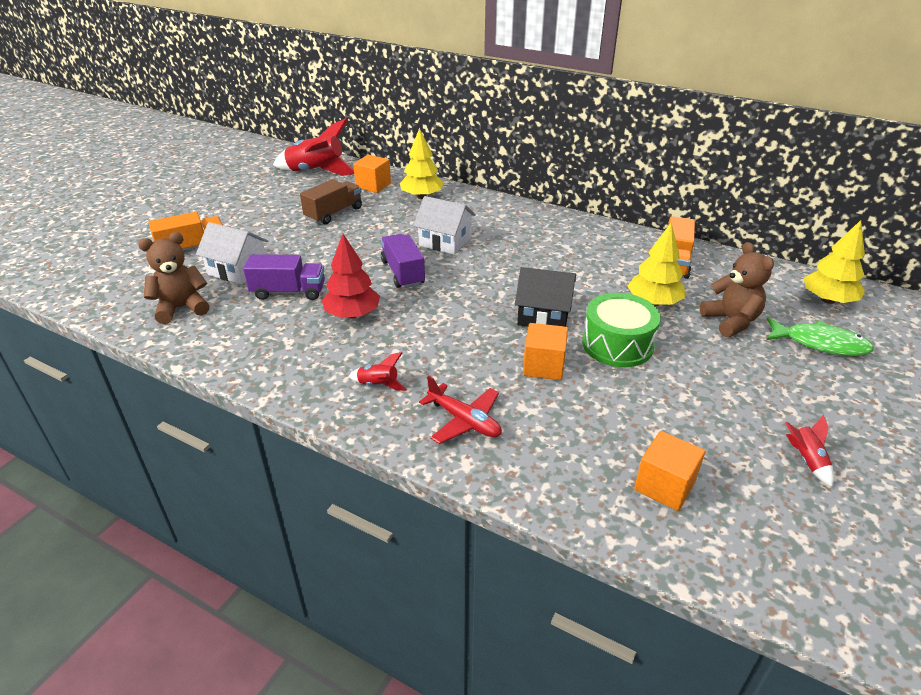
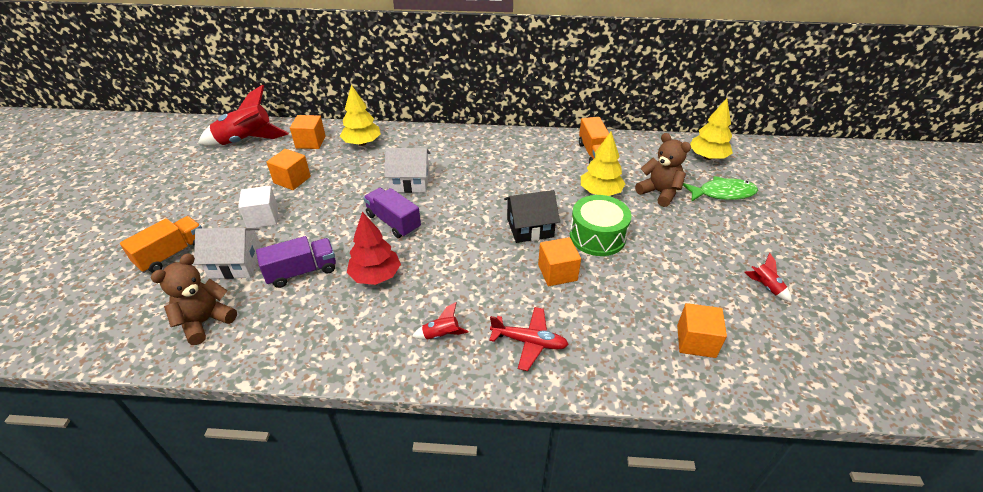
camera: 25 degrees left, 5 degrees up
brown truck [300,179,362,225] -> orange cube [266,149,311,190]
none -> white cube [238,186,278,228]

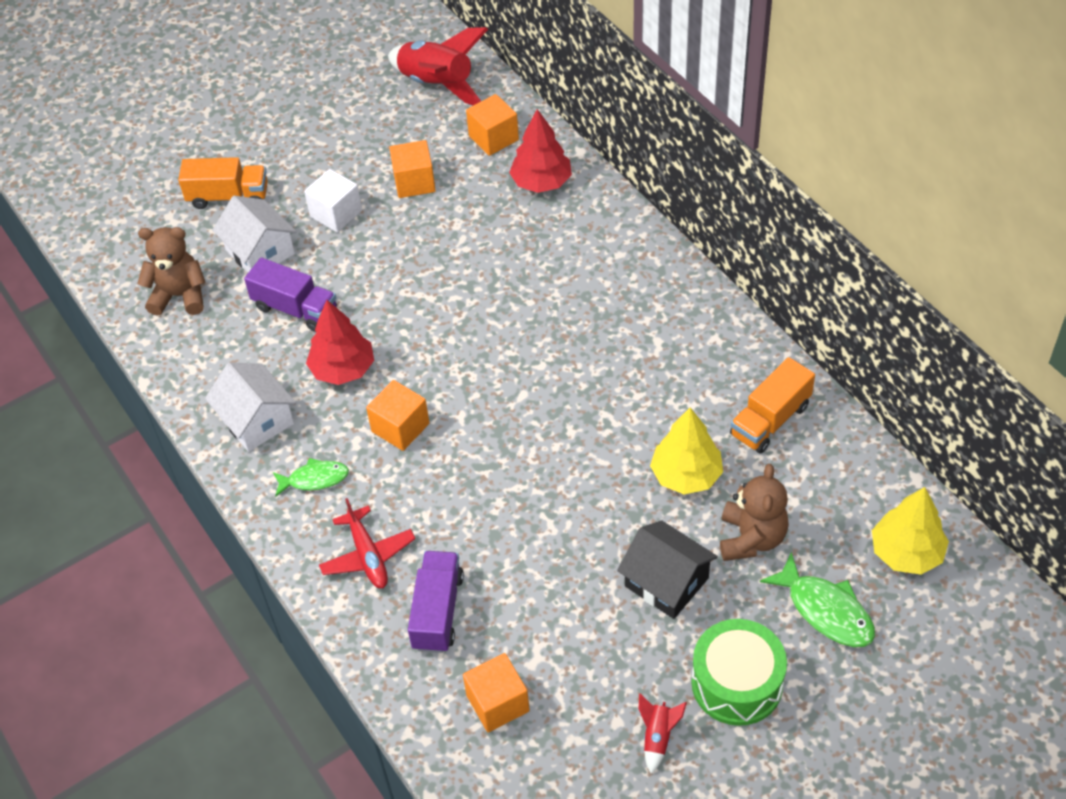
camera: 55 degrees right, 10 degrees up
yellow tree [340,85,381,146] -> red tree [509,109,572,193]
purple truck [363,188,421,238] -> purple truck moved to [408,551,464,653]
white house [384,148,431,193] -> white house moved to [205,362,296,452]
red rocket [412,302,469,339] -> green fish [273,458,349,497]
black house [504,190,560,243] -> black house moved to [617,520,718,619]
orange cube [538,237,581,286] -> orange cube moved to [366,380,430,451]
green drum [570,195,631,256] -> green drum moved to [691,619,787,726]

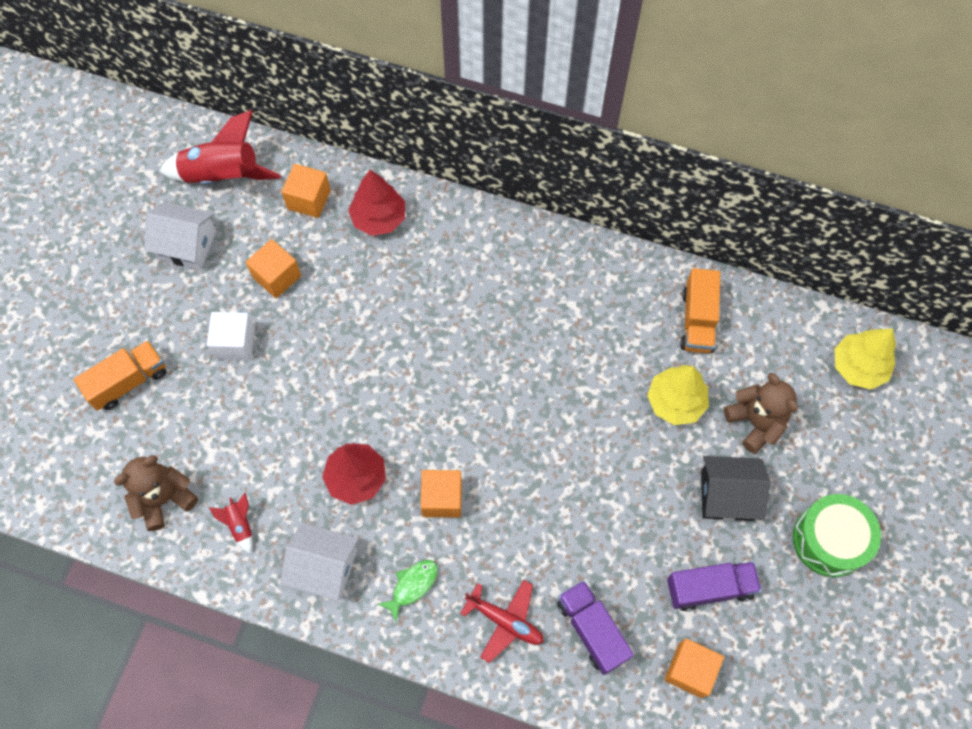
camera: 40 degrees left, 15 degrees up
white house [212,196,297,273] -> white house moved to [144,202,216,269]
purple truck [244,257,337,332] -> purple truck moved to [667,562,762,611]
red rocket [639,694,687,773] -> red rocket moved to [209,493,253,554]
green fish [760,552,875,647] -> none

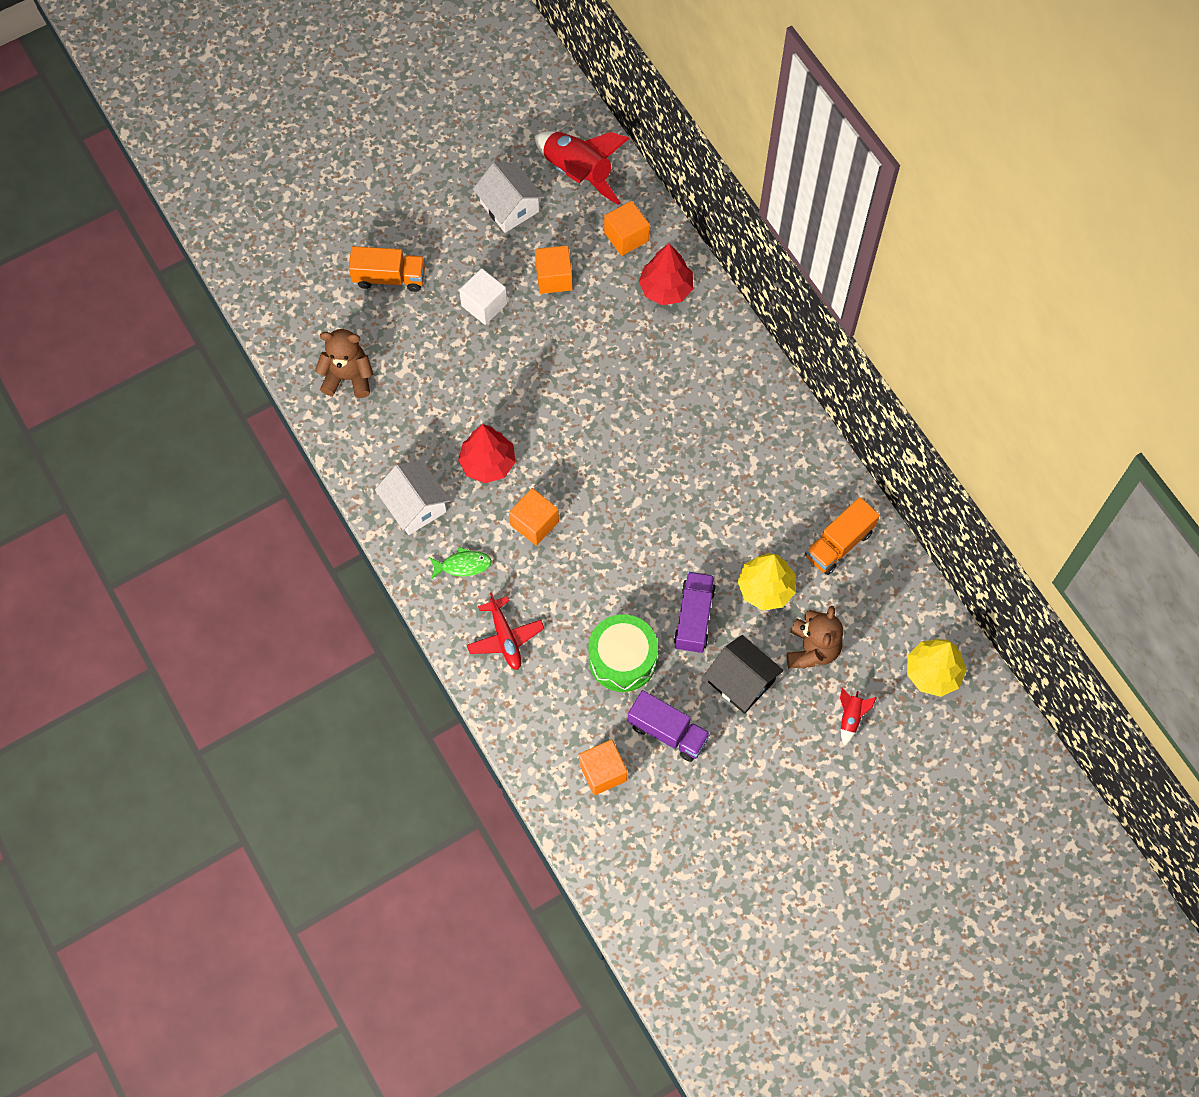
camera: 40 degrees right, 0 degrees up
red rocket [209,493,253,554] -> red rocket moved to [840,688,877,745]
purple truck [557,580,634,675] -> purple truck moved to [674,572,716,653]
green drum [793,494,881,577] -> green drum moved to [589,614,658,692]

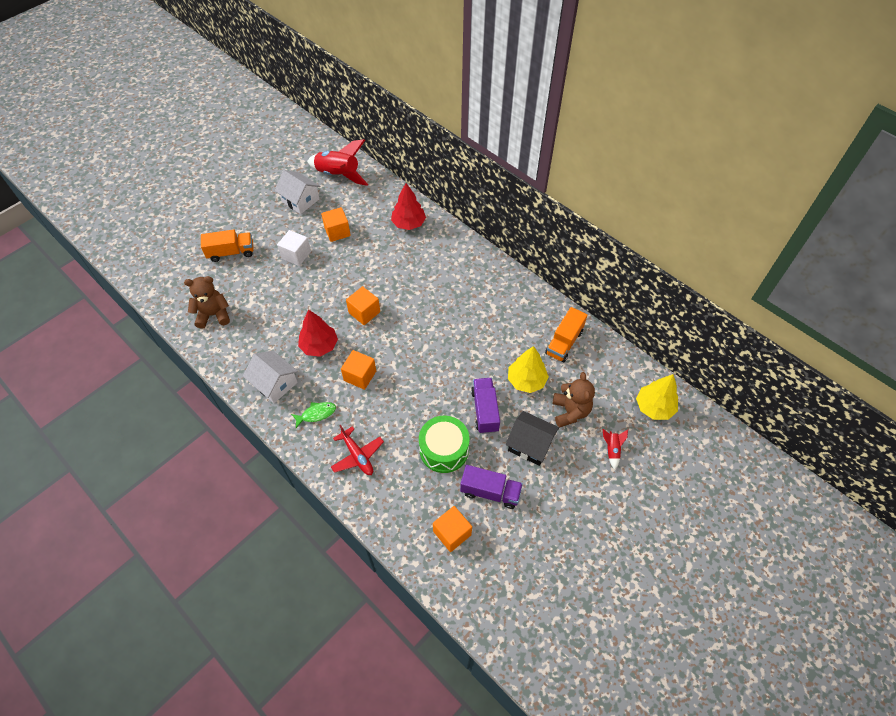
camera: 15 degrees left, 10 degrees down
orange cube [604,201,649,256] -> orange cube moved to [346,286,380,325]

